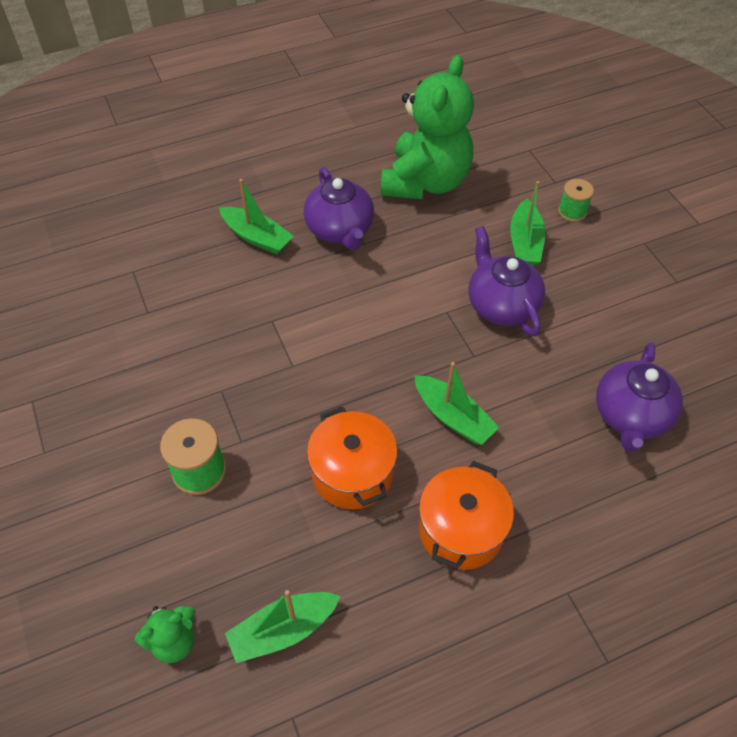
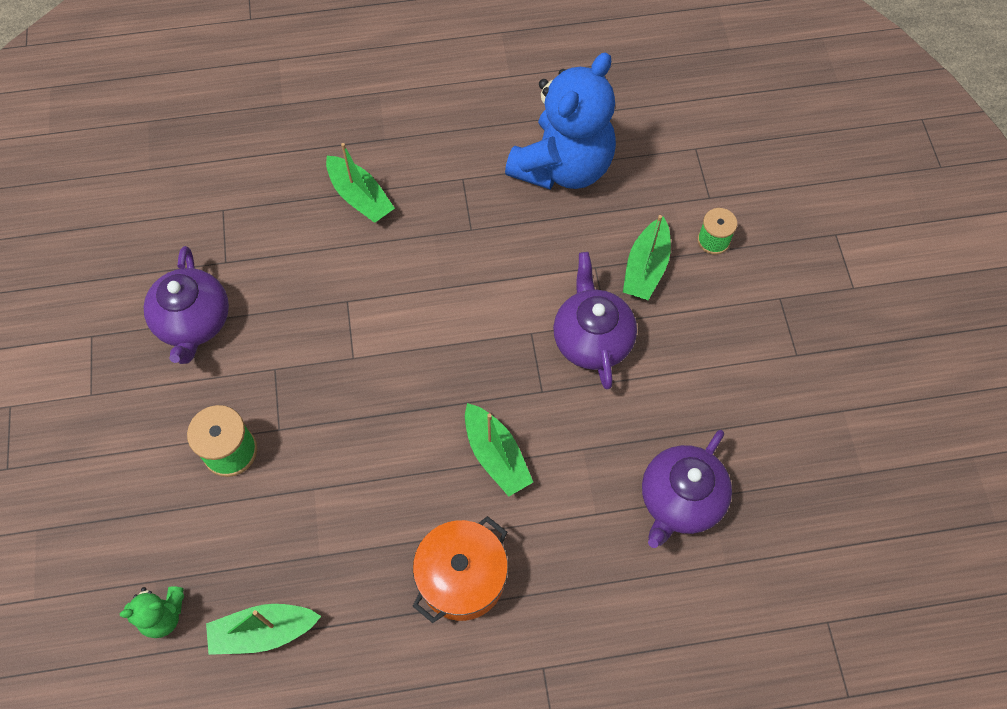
camera: 15 degrees right, 10 degrees up
purple teapot [304,167,374,250] -> purple teapot moved to [144,246,229,364]
orange pot [307,406,398,509] -> none
green teddy bear [381,55,474,199] -> blue teddy bear [505,52,616,189]

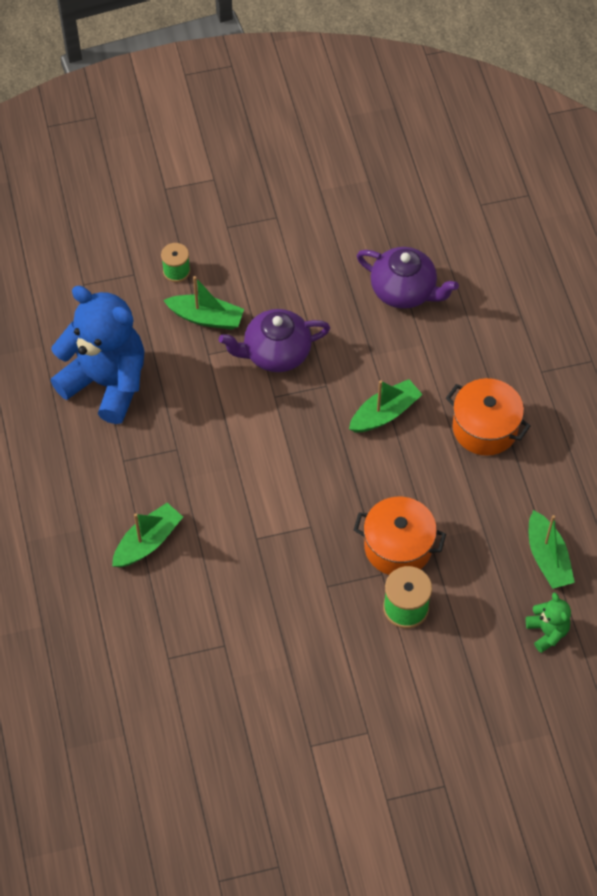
camera: 95 degrees left, 5 degrees down
purple teapot [144,246,229,364] -> none
none -> orange pot [354,497,446,575]

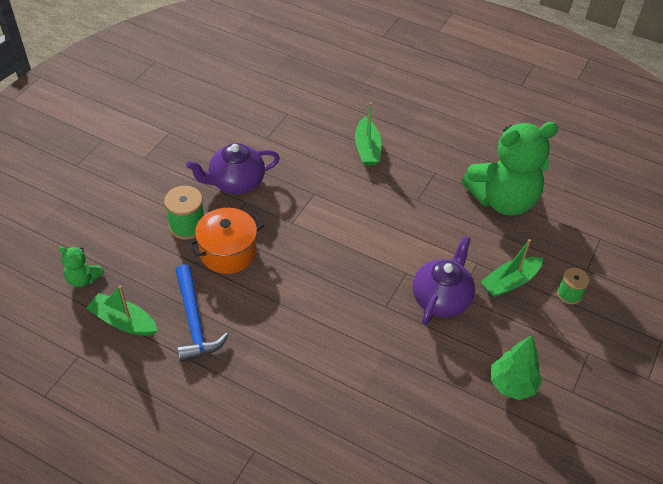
camera: 130 degrees right, 10 degrees down
blue teddy bear [50,286,144,424] -> green teddy bear [462,122,558,216]
green boat [349,379,423,433] -> none
purple teapot [357,247,459,309] -> purple teapot moved to [186,143,280,194]
orange pot [446,378,530,456] -> none
none -> blue hammer [176,264,229,362]
none -> green tree [491,335,542,400]

